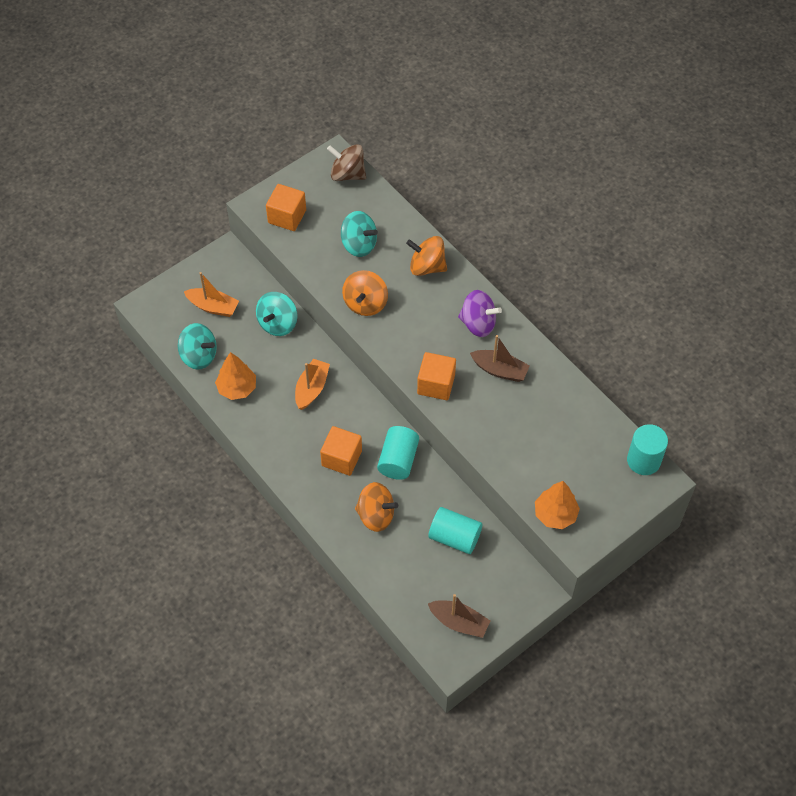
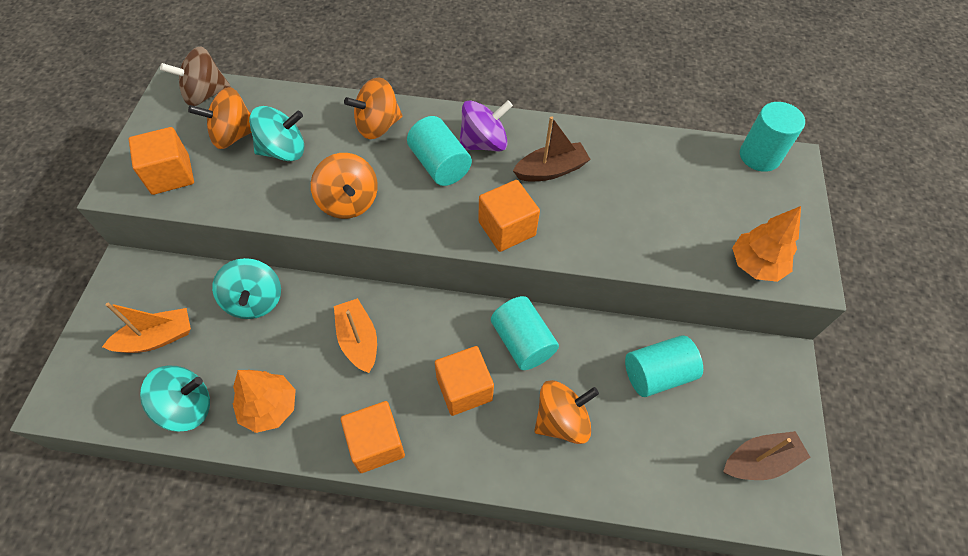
camera: 45 degrees left, 0 degrees up
none -> orange spinning top [188,87,252,149]
none -> orange cube [341,401,405,473]
none -> turquoise cylinder [407,116,472,186]

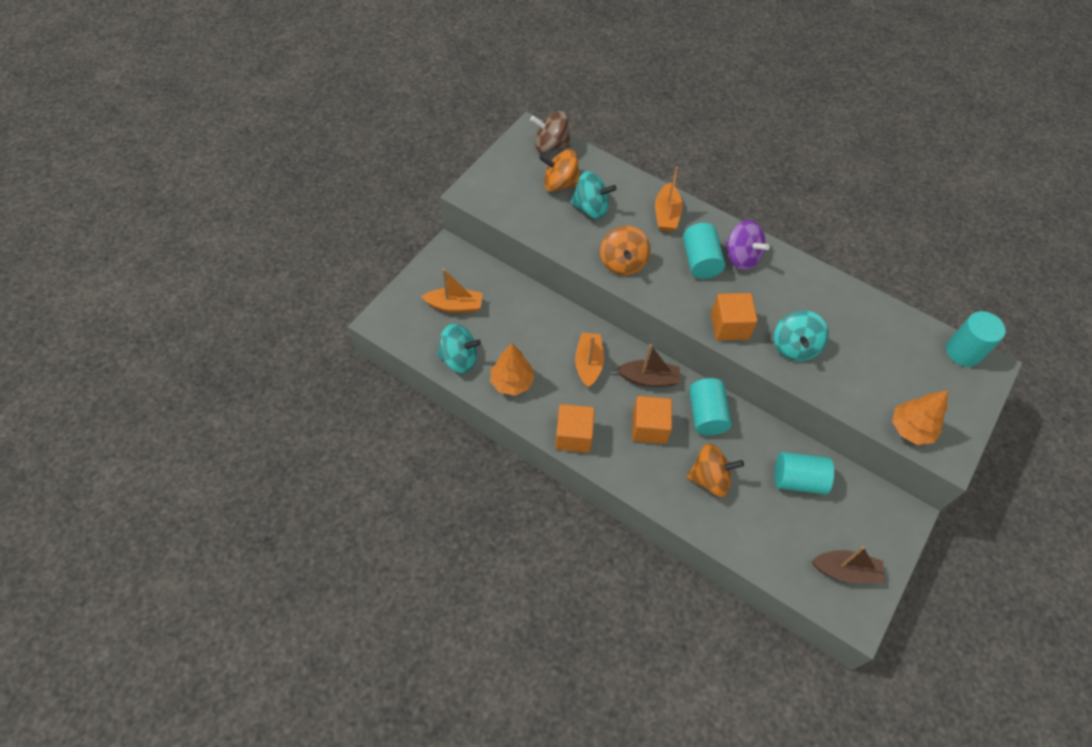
camera: 25 degrees right, 0 degrees up
orange cube [129,127,194,195] -> none
turquoise spinning top [212,258,281,319] -> turquoise spinning top moved to [774,310,829,361]
orange spinning top [344,77,403,139] -> orange boat [655,167,683,232]
purple spinning top [459,100,513,151] -> purple spinning top turned 45 degrees clockwise [725,220,770,270]
brown boat [513,116,591,181] -> brown boat moved to [617,344,680,387]

